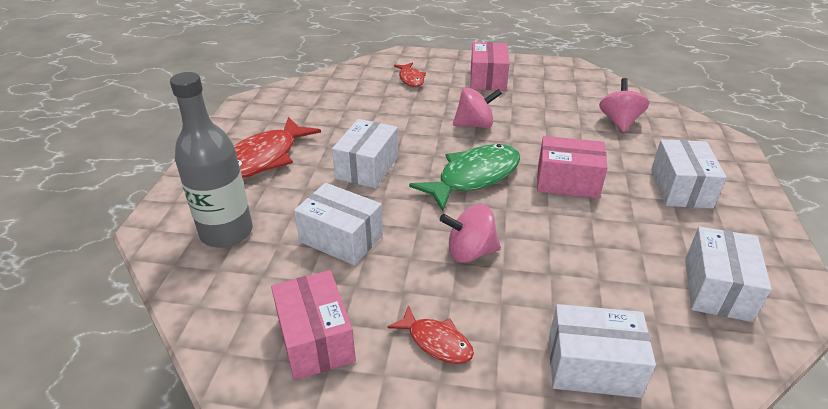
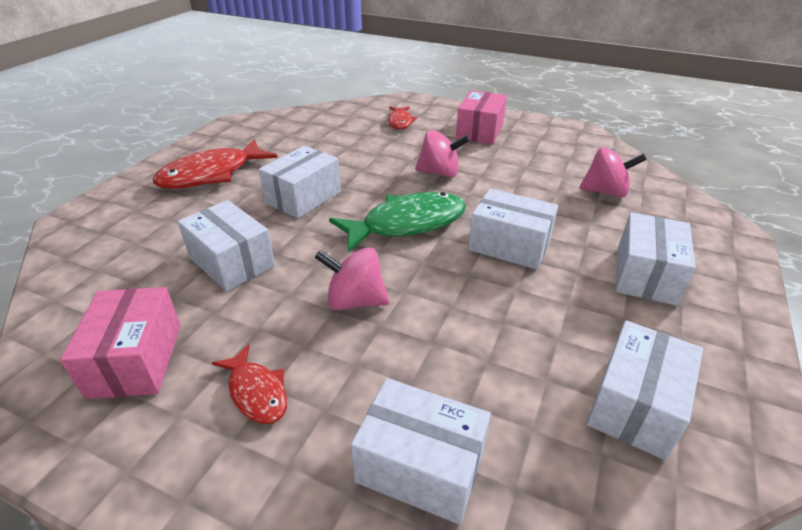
camera: 15 degrees right, 0 degrees up
grey bottle [170,72,253,248] -> none
pink box [537,136,608,199] -> white box [468,189,558,270]
pink spinning top [599,78,649,132] -> pink spinning top turned 75 degrees clockwise [579,147,647,198]

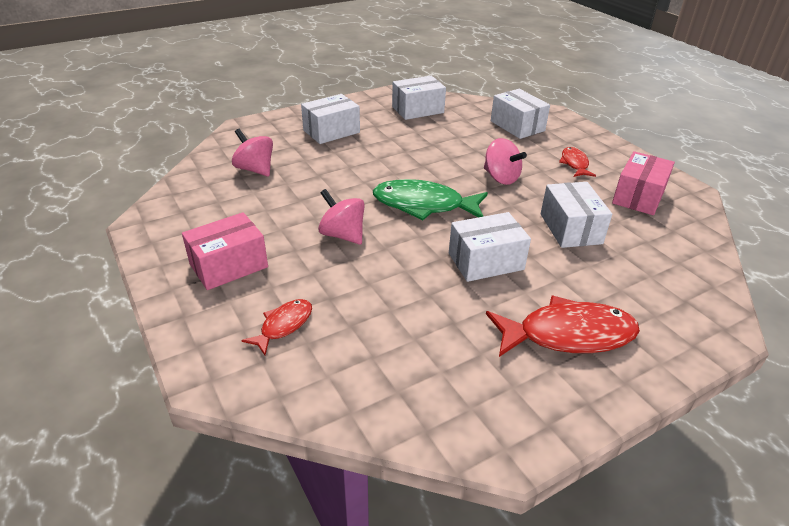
camera: 145 degrees left, 0 degrees up
white box [468,189,558,270] -> none

